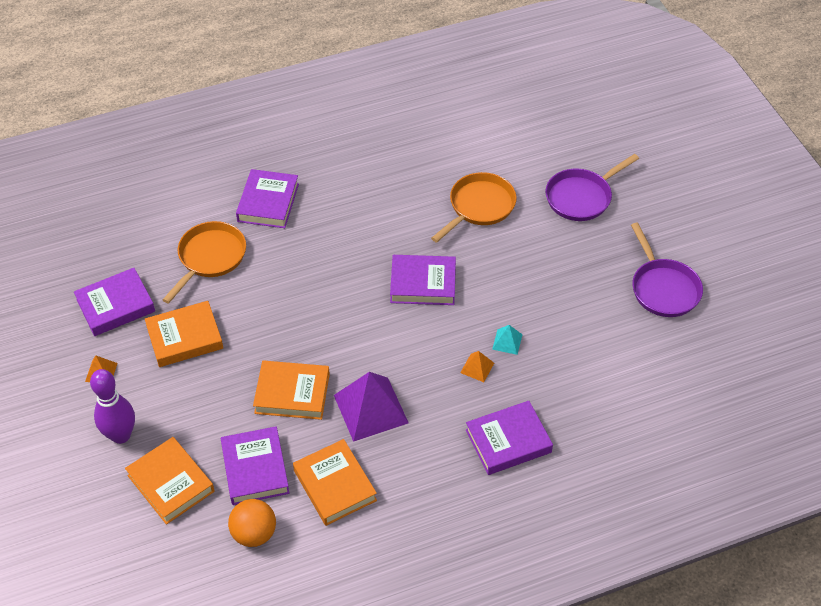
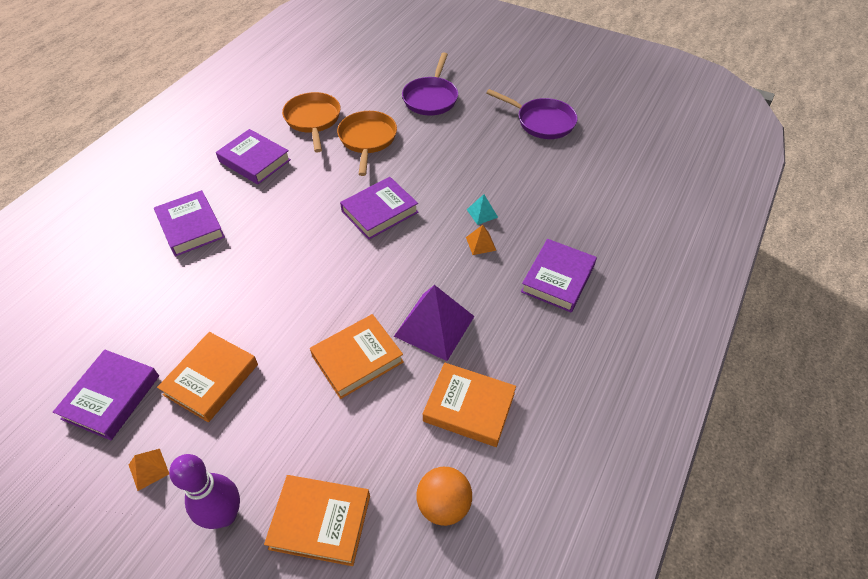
camera: 40 degrees left, 0 degrees up
orange pan [162,221,246,304] -> orange pan moved to [282,92,341,152]
purple book [221,426,290,505] -> purple book moved to [216,129,291,184]

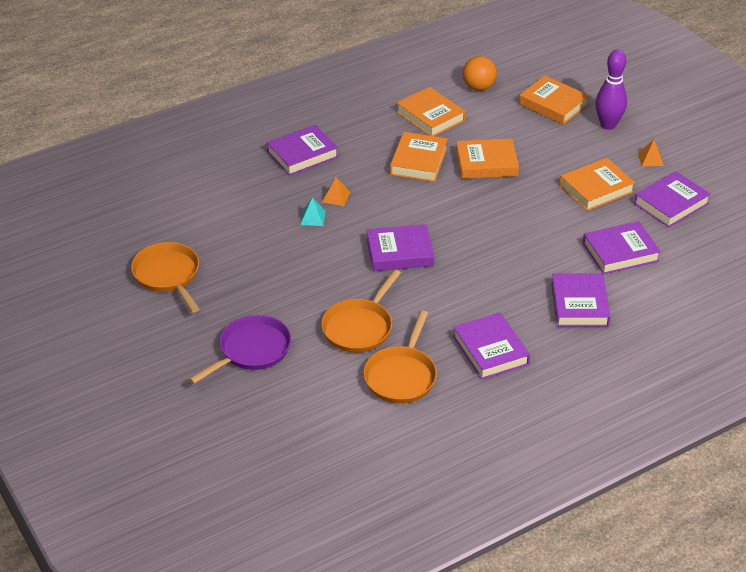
camera: 150 degrees left, 10 degrees down
purple pyramid [394,285,474,361] -> orange book [390,132,448,182]
purple pan [486,89,578,139] -> orange pan [131,242,200,312]
none -> purple book [583,221,661,274]

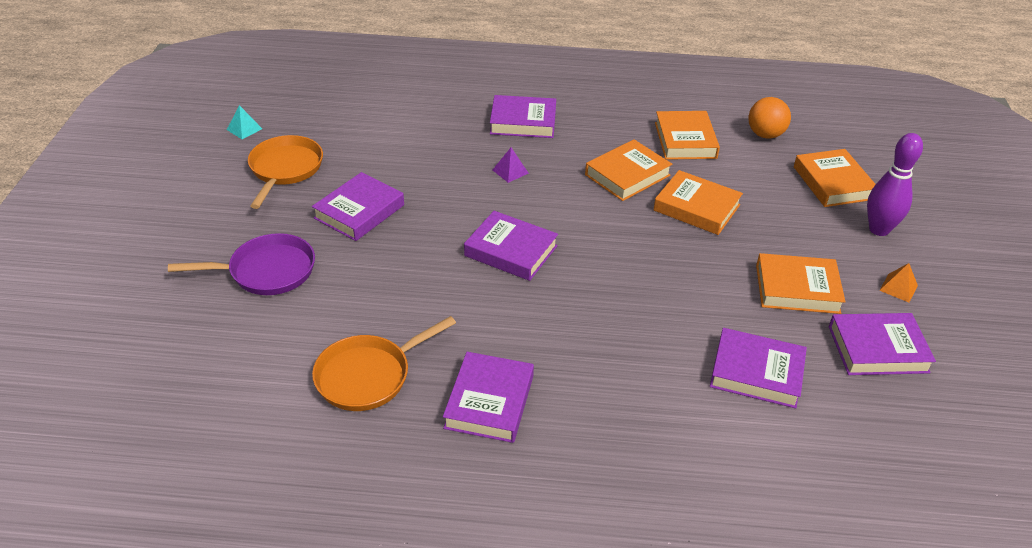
camera: 35 degrees right, 0 degrees up
turquoise pyramid [300,198,326,226] -> turquoise pyramid moved to [227,105,262,139]
orange pan [321,269,401,353] -> none
orange pyramid [322,177,350,206] -> purple pyramid [493,148,529,183]
purple book [551,273,611,327] -> purple book moved to [312,172,404,241]

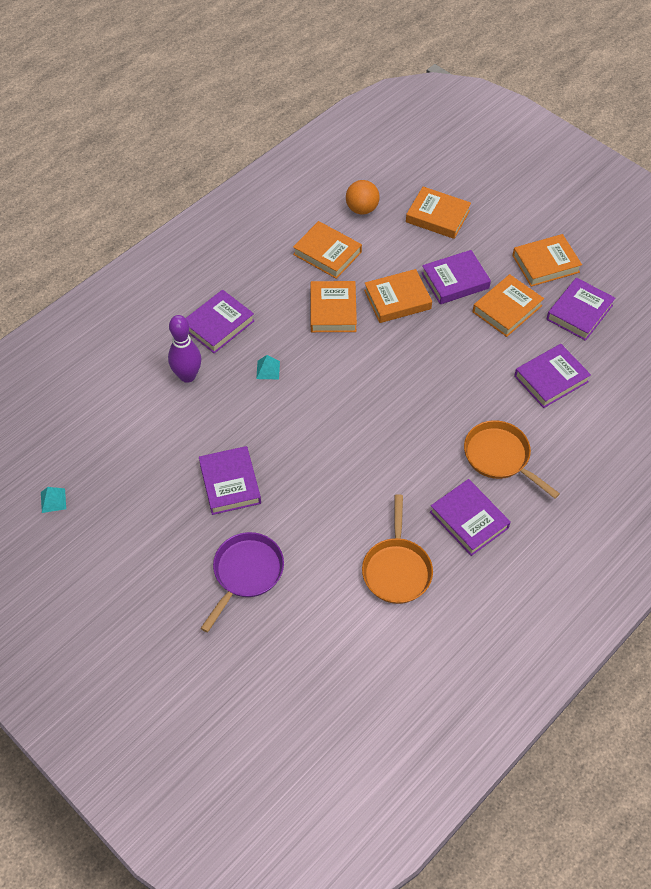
camera: 50 degrees left, 15 degrees up
orange pan [248,135,323,209] -> orange pan moved to [464,420,560,499]
purple book [464,211,558,281] -> purple book moved to [421,250,491,304]
purple pyramid [493,148,529,183] -> turquoise pyramid [256,355,280,379]
purple bowling pin [867,133,923,236] -> purple bowling pin moved to [168,315,202,383]
orange pyramid [879,263,918,302] -> orange book [512,234,582,287]

